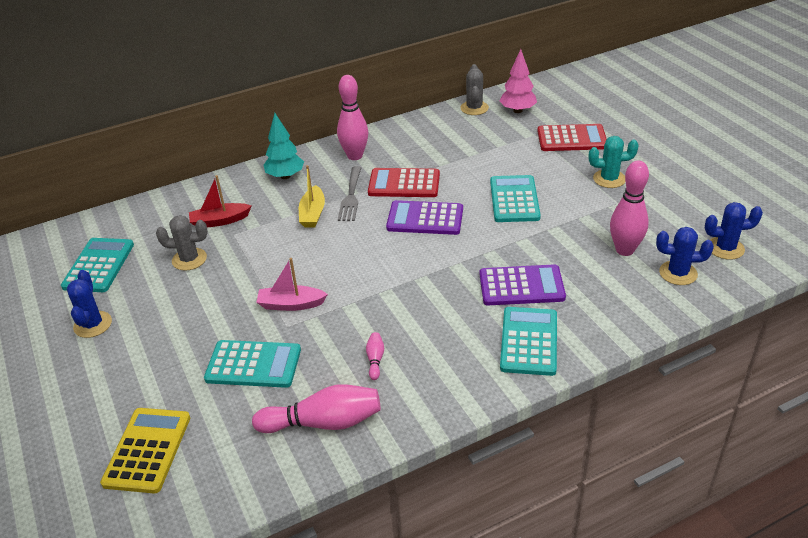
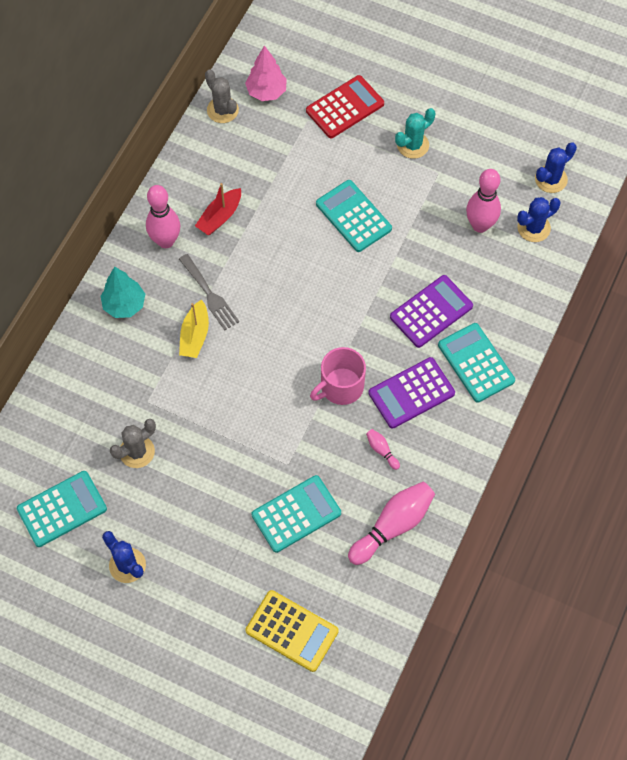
camera: 40 degrees left, 25 degrees up
turquoise calculator [61,238,134,292] -> turquoise calculator turned 90 degrees clockwise [17,471,107,547]
yellow calculator [100,408,190,493] -> yellow calculator turned 150 degrees clockwise [246,590,339,672]
red boat [189,175,251,227] -> red boat moved to [195,183,241,235]
pink boat [256,258,328,311] -> none
yellow boat [299,165,325,228] -> yellow boat turned 45 degrees clockwise [179,299,209,358]
red calculator [368,168,440,197] -> none
purple calculator [386,200,463,235] -> purple calculator moved to [368,357,455,428]
none -> pink mug [310,347,366,405]

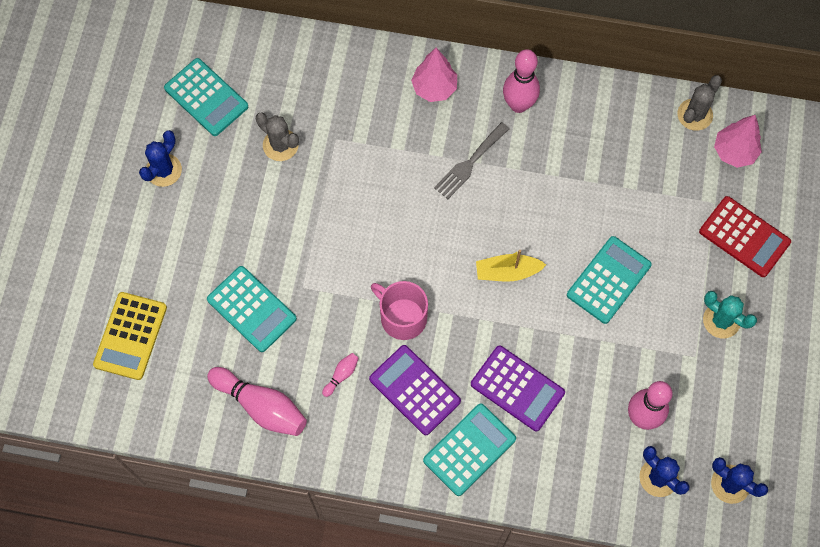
camera: 75 degrees right, 5 degrees up
turquoise tree [101,267,145,318] -> pink tree [411,48,457,102]
yellow boat [179,299,209,358] -> yellow boat moved to [476,250,546,282]
red boat [195,183,241,235] -> none

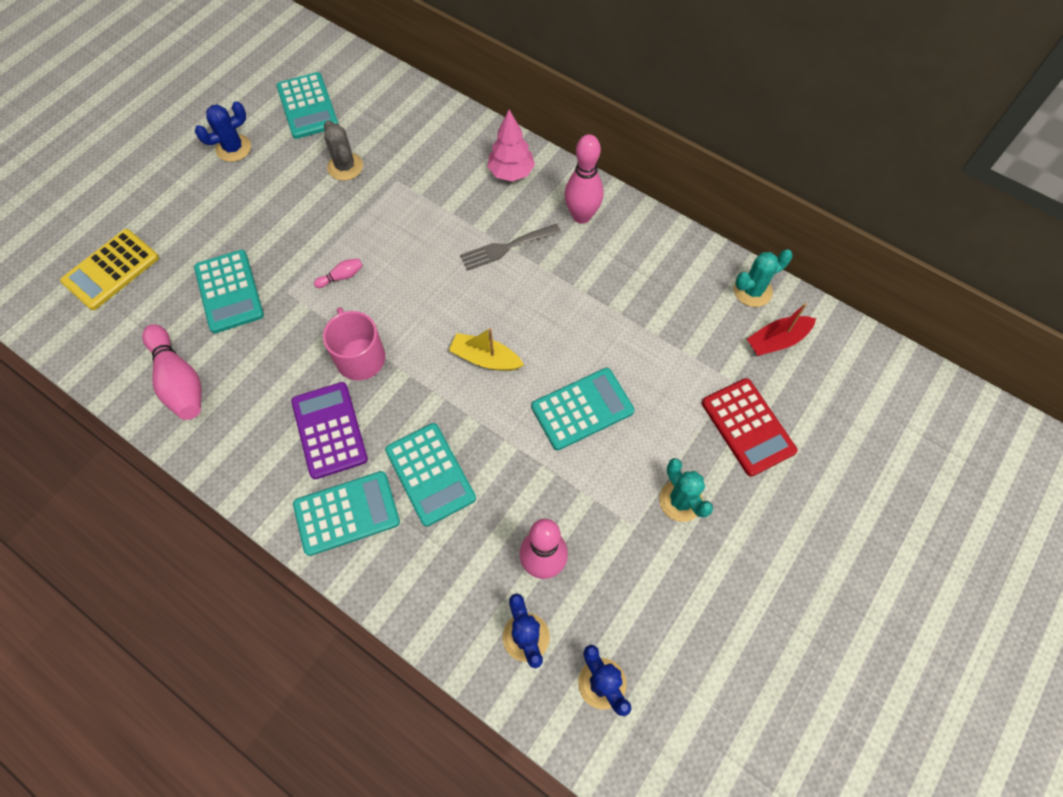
camera: 25 degrees right, 5 degrees down
pink bowling pin [322,353,359,397] -> pink bowling pin moved to [314,258,363,288]
purple calculator [471,346,565,431] -> turquoise calculator [385,423,476,527]
grey cactus [678,75,722,131] -> turquoise cactus [734,249,792,307]
pink tree [714,115,762,168] -> red boat [747,303,816,356]

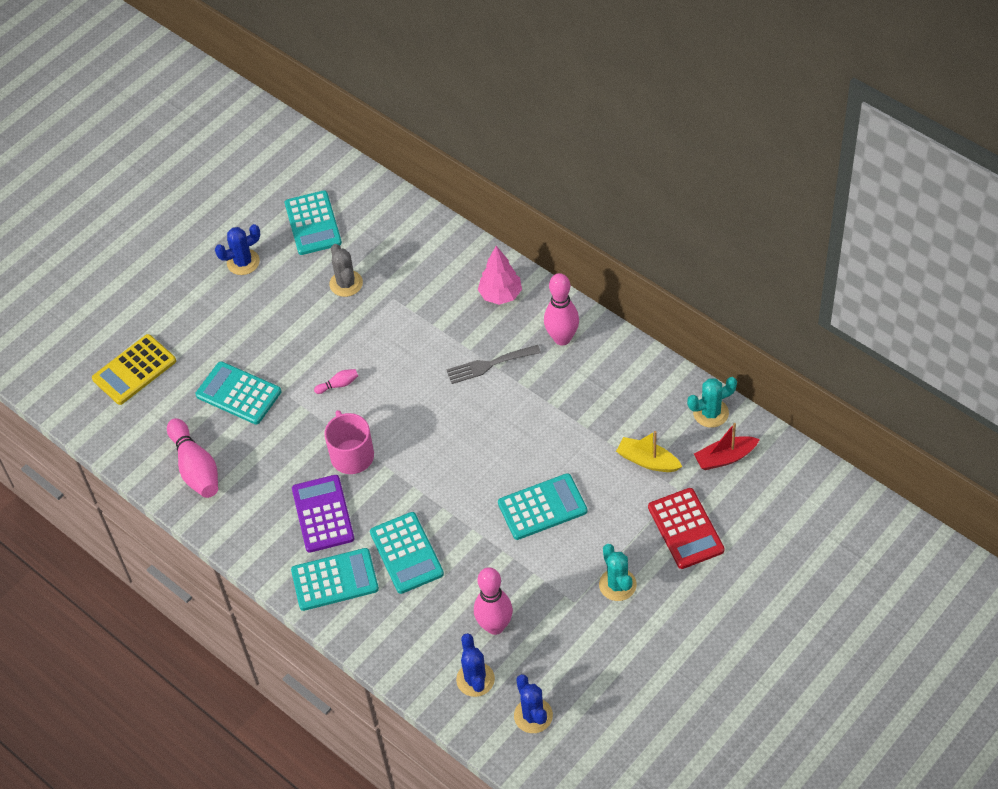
camera: 10 degrees right, 10 degrees down
turquoise calculator [194,250,264,333] -> turquoise calculator turned 135 degrees clockwise [195,361,281,424]
yellow boat [448,328,524,371] -> yellow boat moved to [616,431,682,472]

